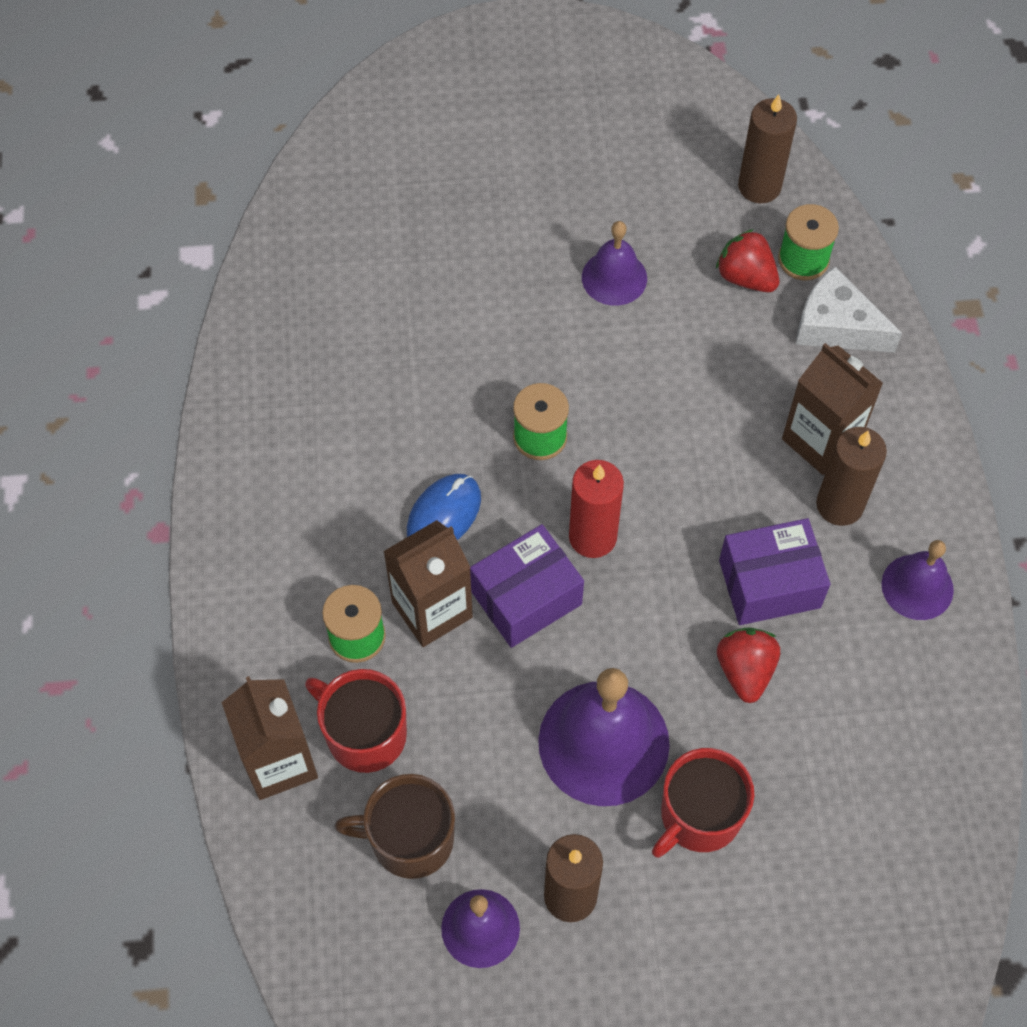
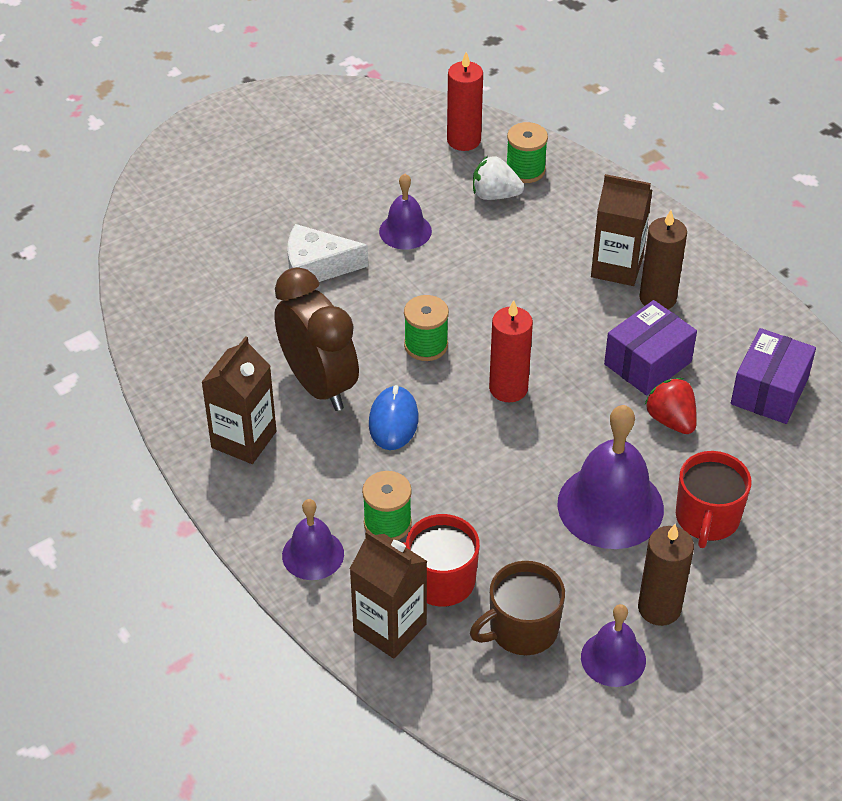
camera: 30 degrees left, 15 degrees down
brown carton [383,520,473,647] -> brown carton moved to [201,336,276,464]
purple box [470,524,584,648] -> purple box moved to [731,328,816,424]
red strawberry [716,229,779,292] -> white strawberry [473,156,524,200]
brown candle [738,94,797,203] -> red candle [447,52,483,151]
white cheese [796,266,902,353] -> white cheese moved to [287,224,368,282]
purple bell [881,540,954,620] -> purple bell moved to [282,499,344,580]
none -> brown clock [274,267,359,411]

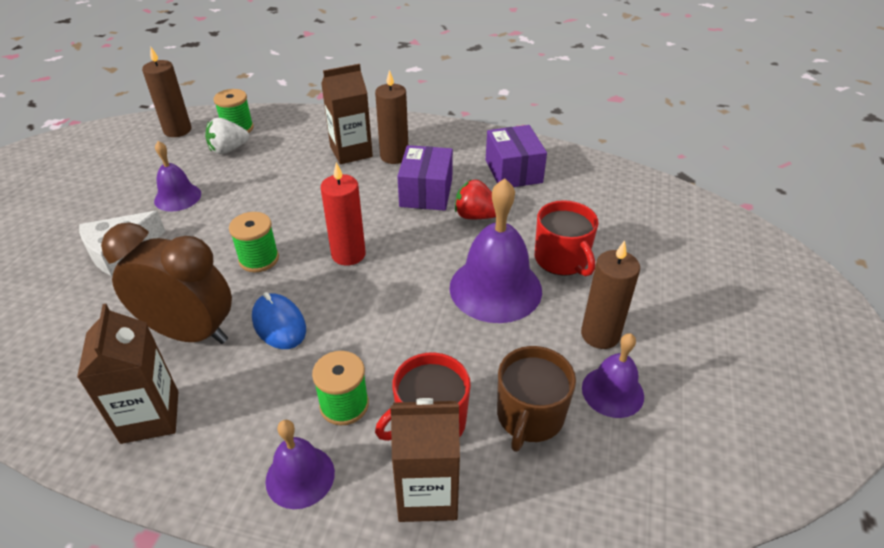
camera: 40 degrees left, 5 degrees down
red candle [447,52,483,151] -> brown candle [142,47,191,137]

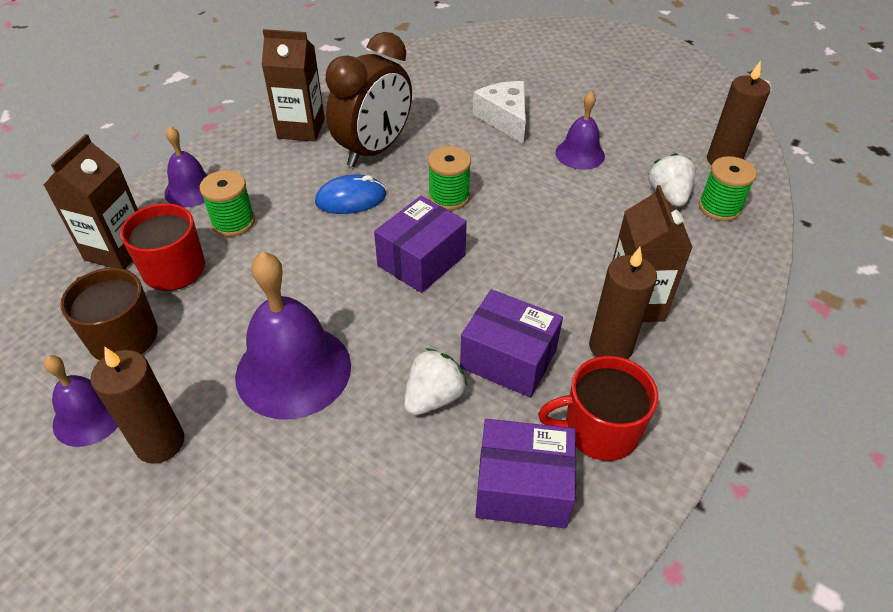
camera: 110 degrees right, 5 degrees up
red candle [321,162,366,266] -> purple box [374,196,467,293]
red strawberry [455,179,496,219] -> white strawberry [404,348,467,415]
red mug [535,200,599,276] -> red mug moved to [538,356,658,461]

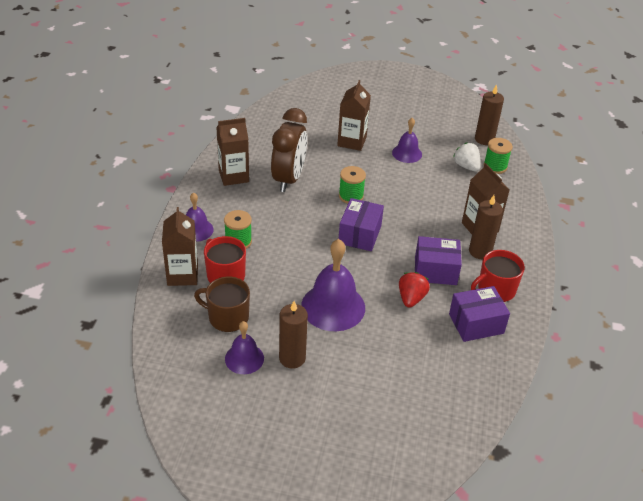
camera: 25 degrees left, 5 degrees down
blue mouse [315,175,386,214] -> none
white strawberry [404,348,467,415] -> red strawberry [399,272,430,308]
white cheese [473,81,526,144] -> brown carton [337,80,371,151]

